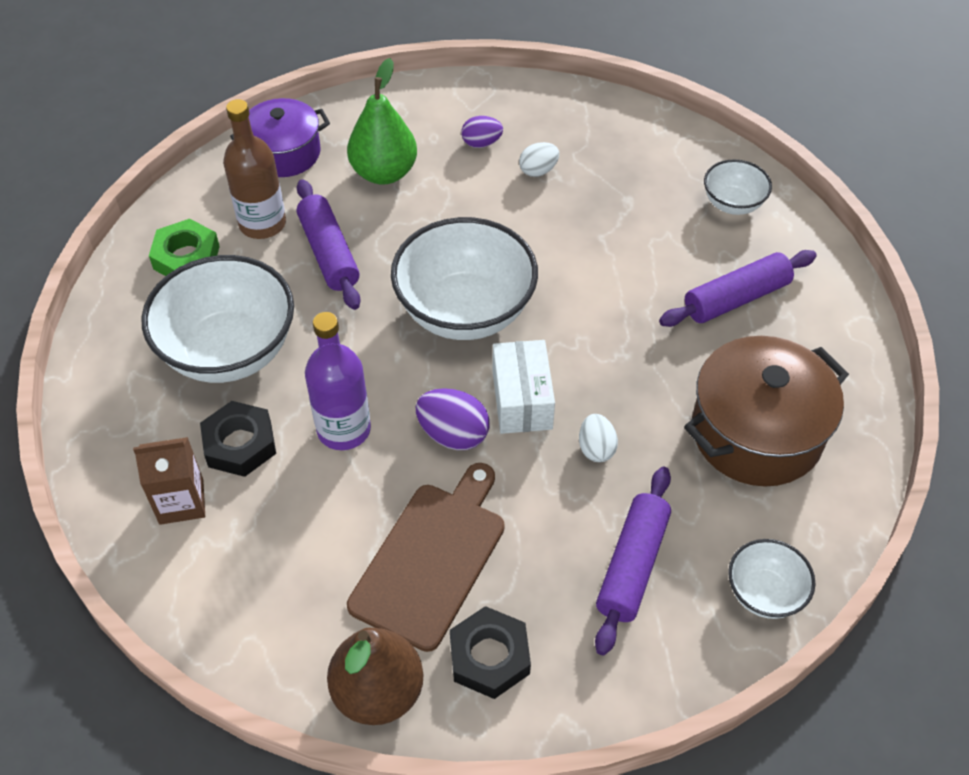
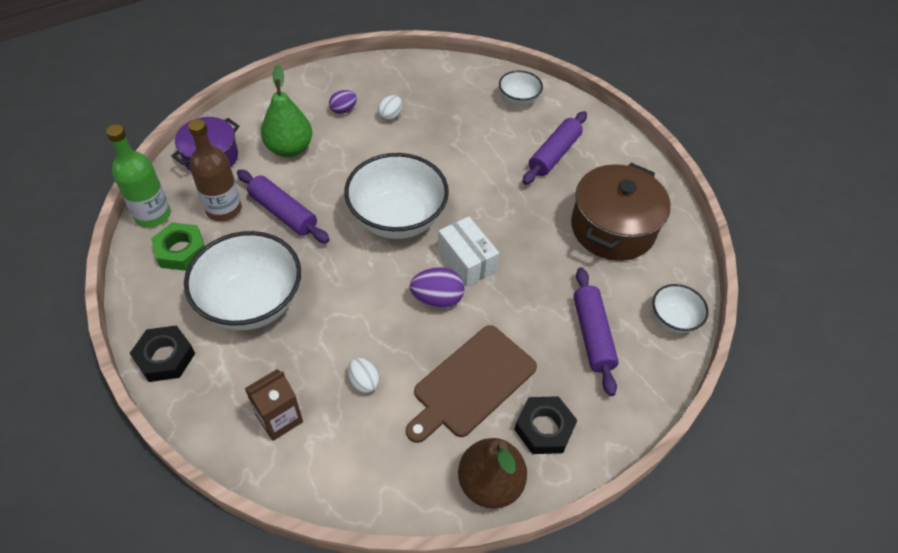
camera: 30 degrees left, 0 degrees up
black nut [200,401,276,477] -> black nut moved to [130,325,195,382]
purple bottle [305,312,371,450] -> none
brown cutting board [347,463,505,652] -> brown cutting board turned 135 degrees counterclockwise [406,325,537,443]
white egg [579,414,618,462] -> white egg moved to [348,358,380,393]
none -> green bottle [106,124,171,227]

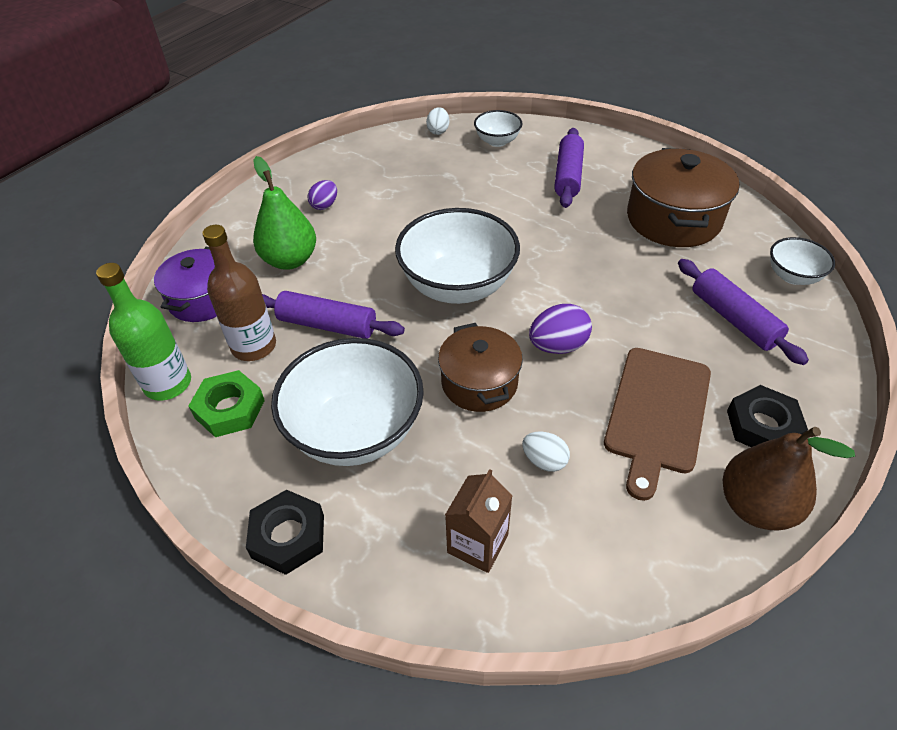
camera: 20 degrees left, 5 degrees down
white egg [378,95,402,121] -> white egg moved to [426,107,449,135]
white box [438,217,499,287] -> none
none -> brown pot [438,323,523,412]

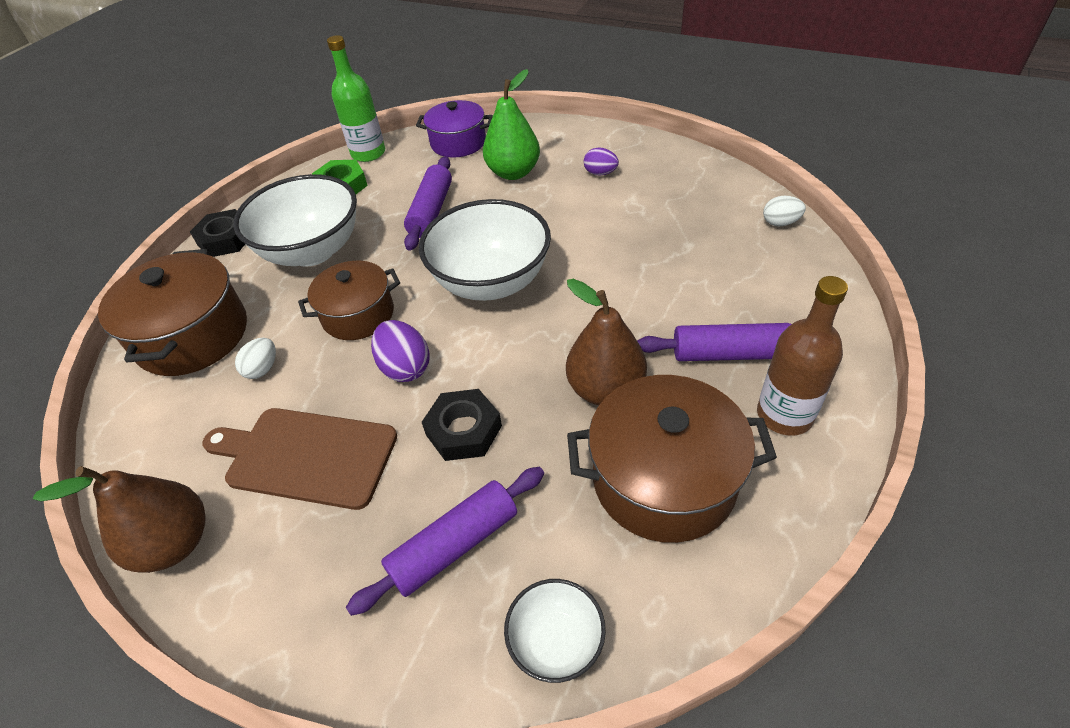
camera: 85 degrees right, 0 degrees up
brown bottle [202,225,276,361] -> brown bottle moved to [757,276,848,436]
brown carton [445,469,513,573] -> brown pot [98,249,247,376]
white bowl [474,110,523,147] -> none
black nut [727,385,808,447] -> black nut moved to [422,389,502,461]
none -> brown pear [566,279,647,405]

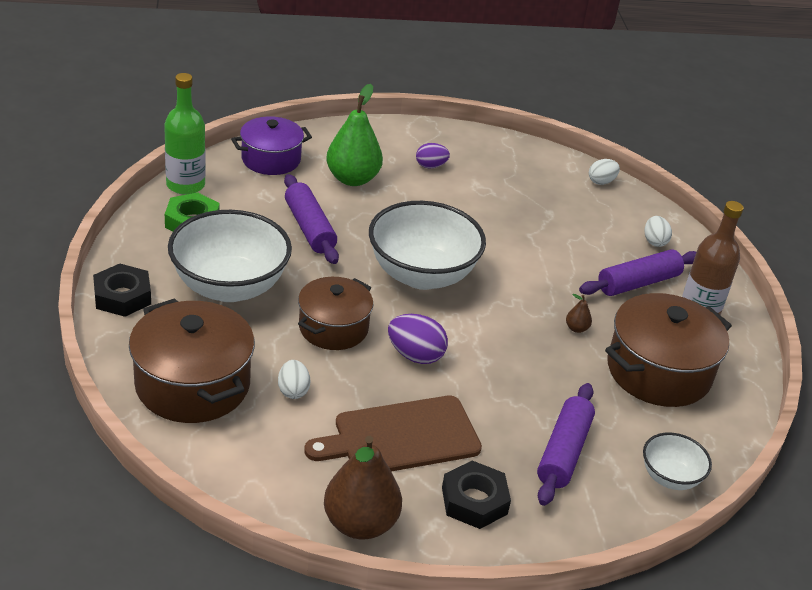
camera: 40 degrees left, 10 degrees down
black nut [422,389,502,461] -> black nut moved to [442,460,511,529]
brown pear [566,279,647,405] -> brown pear [566,294,592,333], size x0.41
none -> white egg [645,216,672,247]

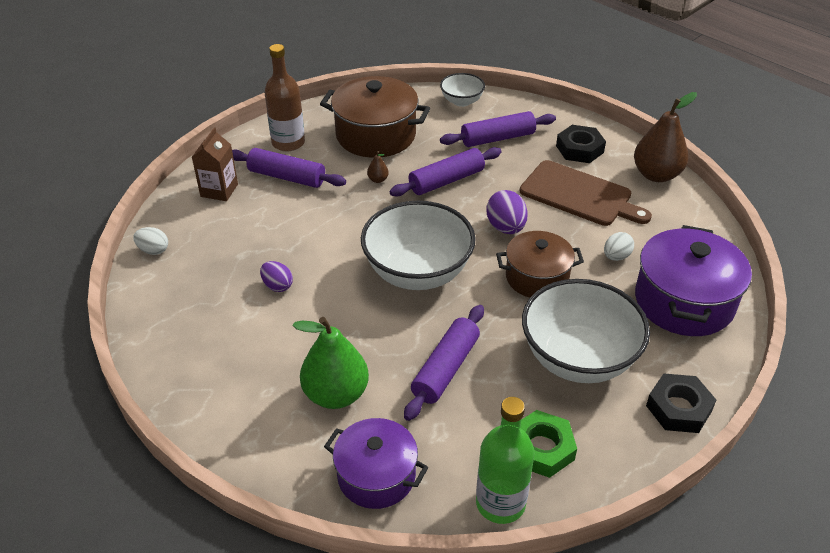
camera: 125 degrees left, 5 degrees up
brown pot [129,298,255,423] -> purple pot [635,225,752,336]
purple egg [416,143,450,168] -> purple egg moved to [260,261,293,292]
white egg [645,216,672,247] -> brown carton [192,128,238,201]
none -> purple rolling pin [389,147,502,196]

